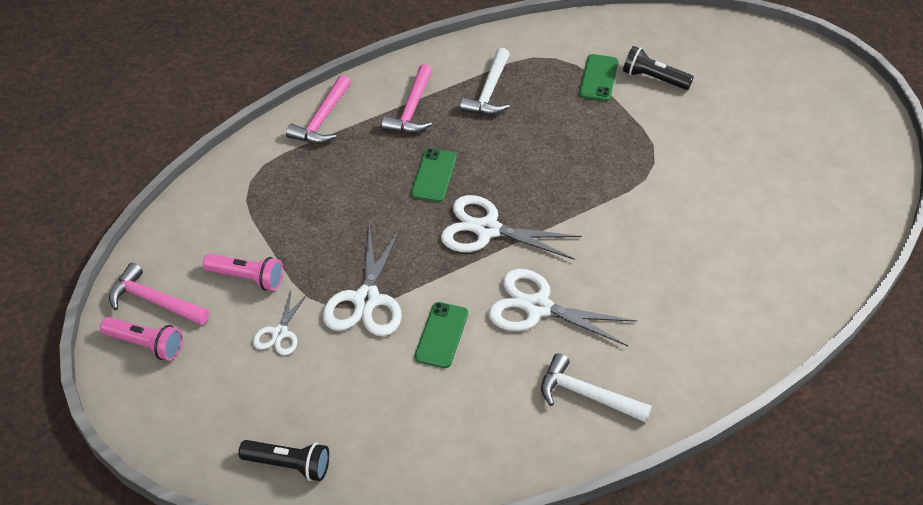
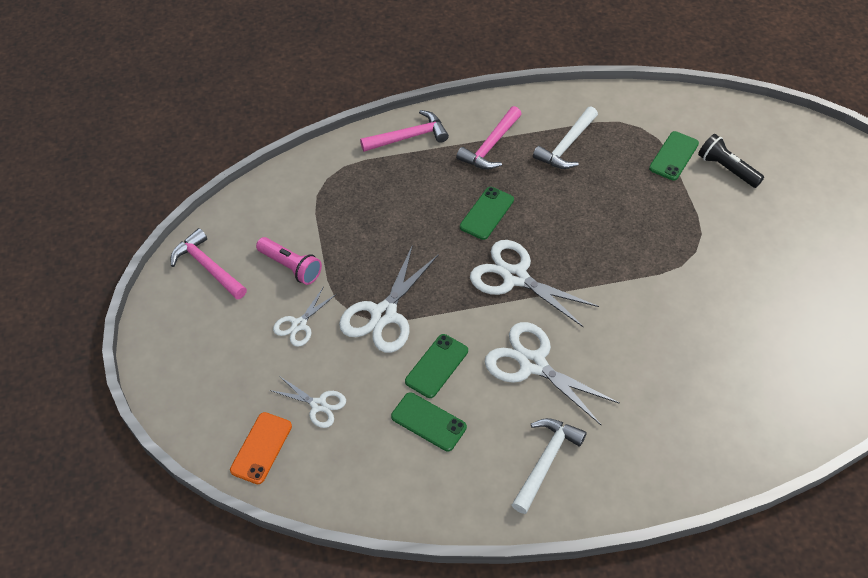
camera: 20 degrees right, 5 degrees up
pink flashlight [100,317,183,361] -> none
black flashlight [238,440,329,481] -> orange phone [230,412,292,484]
pink hammer [286,75,351,144] -> pink hammer turned 150 degrees counterclockwise [360,110,449,152]
white hammer [541,353,652,423] -> white hammer turned 75 degrees clockwise [512,418,587,514]
none -> white scissors [269,376,346,428]
none -> green phone [391,392,467,451]

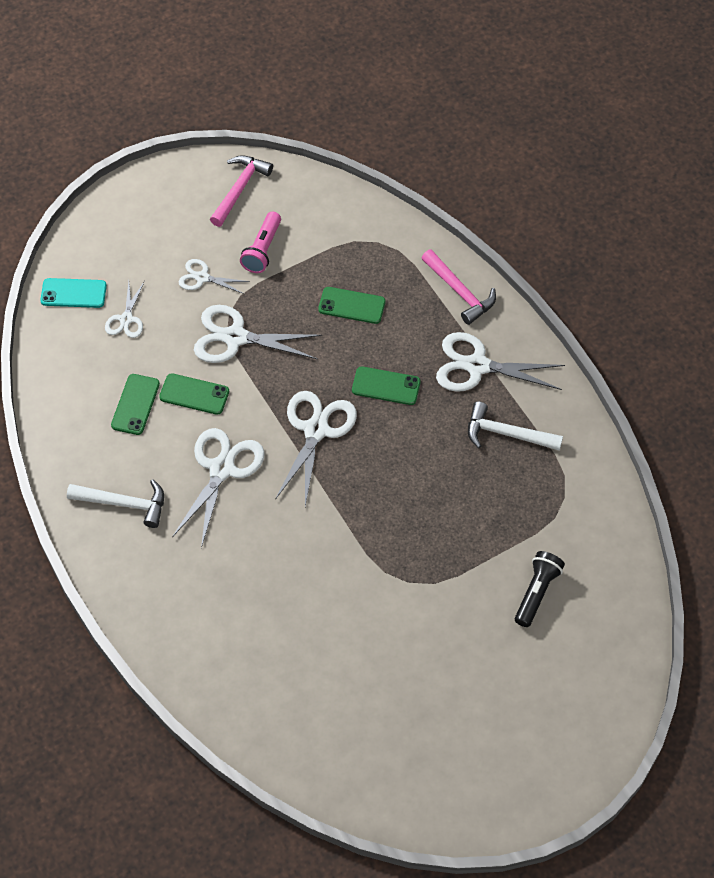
camera: 70 degrees right, 5 degrees up
orange phone [230,412,292,484] -> turquoise phone [40,278,107,308]
pink hammer [456,106,522,169] -> white scissors [436,332,565,392]
green phone [649,131,699,180] -> green phone moved to [318,287,385,324]

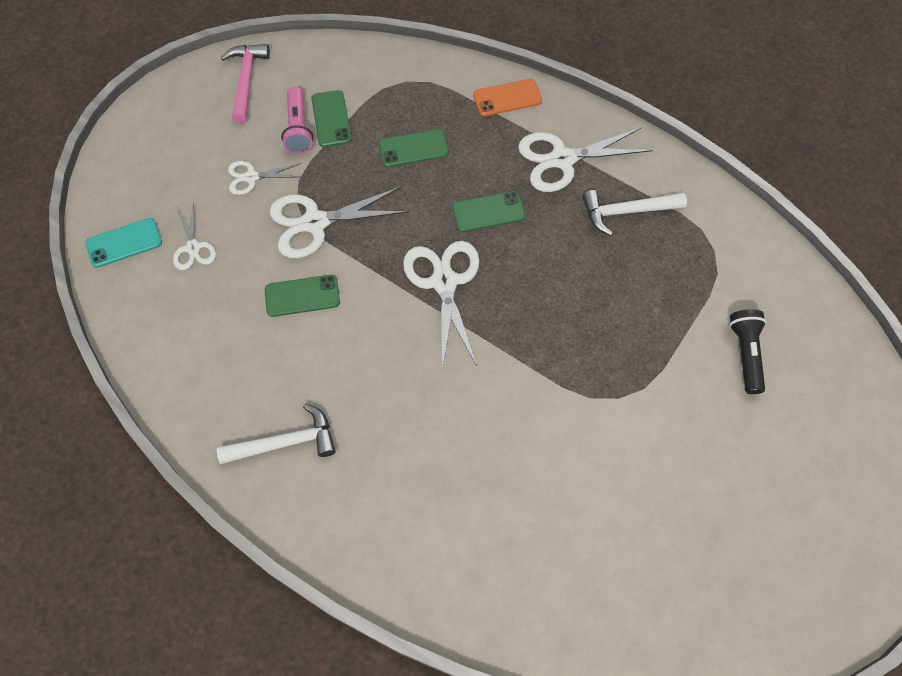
camera: 25 degrees left, 5 degrees up
green phone [111,374,160,435] -> green phone moved to [311,90,352,147]
white scissors [172,428,265,548] -> none
pink hammer [421,249,496,325] -> orange phone [473,79,542,116]

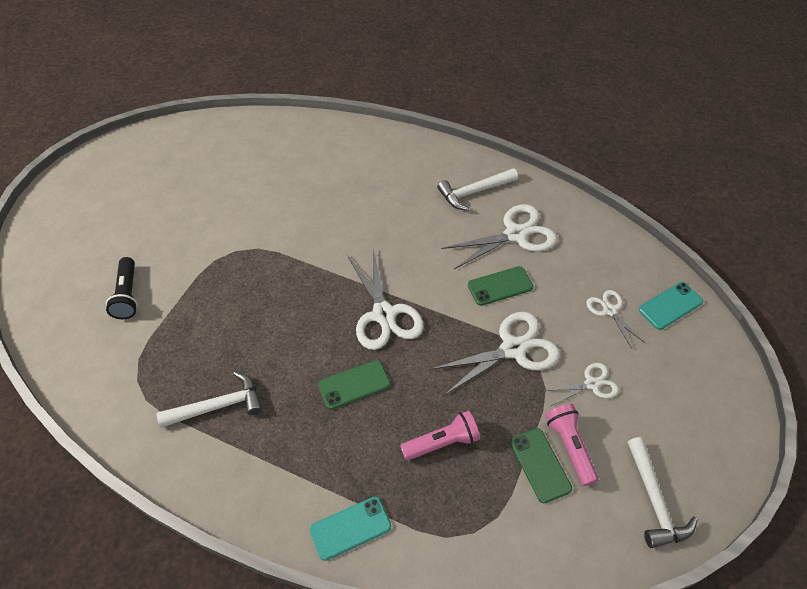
camera: 170 degrees right, 10 degrees down
pink hammer [221,44,270,123] -> white hammer [628,437,698,548]
green phone [378,129,449,167] -> pink flashlight [400,411,480,461]
orange phone [473,79,542,116] -> turquoise phone [310,497,391,561]
white scissors [518,127,653,192] -> white scissors moved to [441,204,557,269]

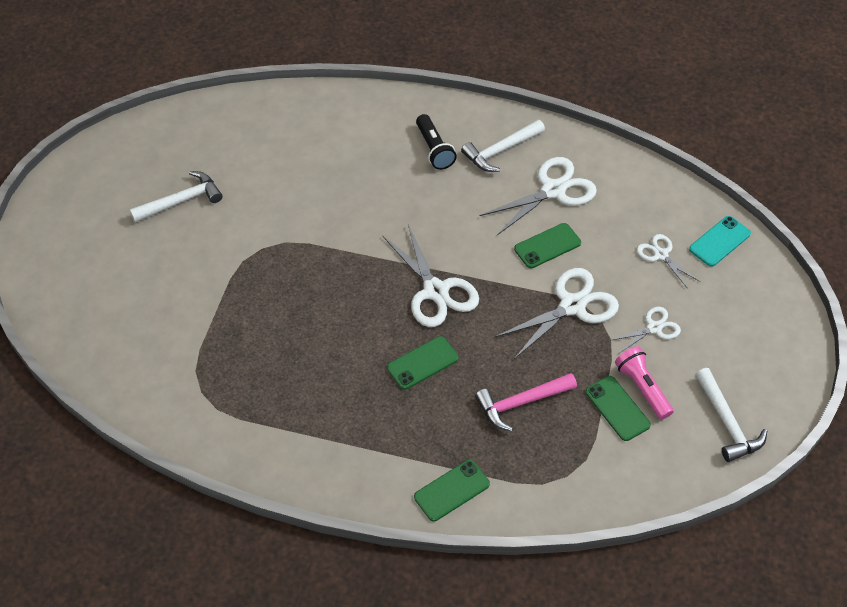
camera: 10 degrees left, 0 degrees up
black flashlight [106,257,138,319] -> black flashlight moved to [416,114,457,170]
white hammer [157,372,262,428] -> white hammer moved to [130,171,222,223]
turquoise phone [310,497,391,561] -> green phone [414,460,490,521]
pink flashlight [400,411,480,461] -> pink hammer [475,373,577,431]

